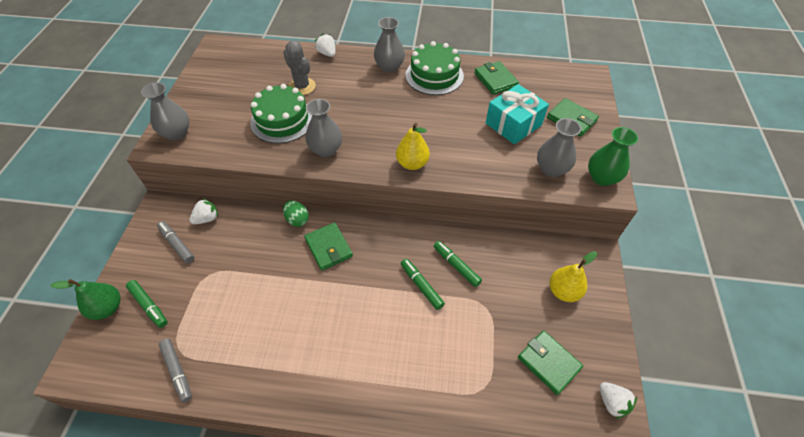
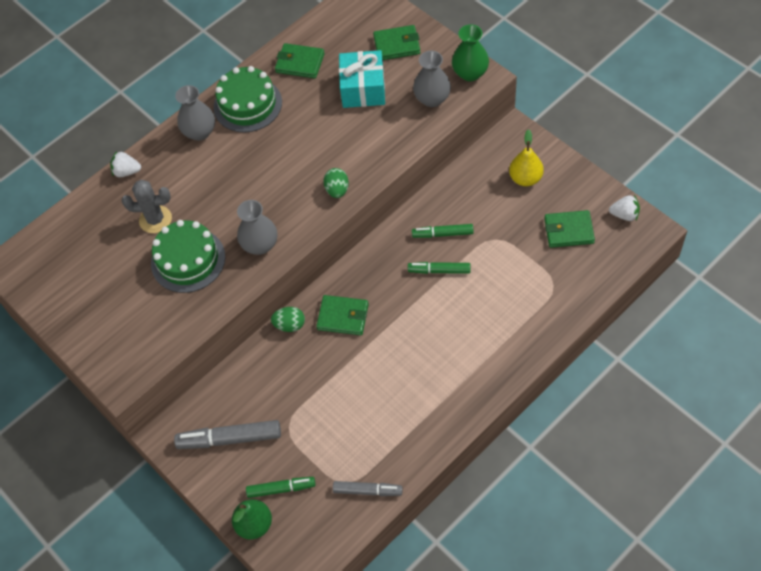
camera: 45 degrees left, 5 degrees up
grey vase [141,82,190,140] -> none
grey marker [157,221,194,264] -> grey marker [174,420,281,449], size x1.57
white strawberry [190,198,218,224] -> none
yellow pear [396,123,430,170] -> green egg [323,168,349,198]

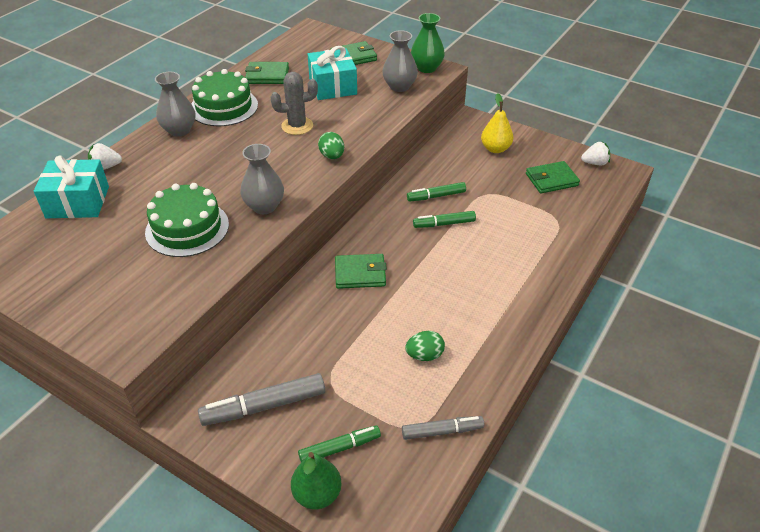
camera: 20 degrees left, 15 degrees down
grey cactus [122,180,172,233] -> grey cactus moved to [270,72,318,135]
green egg [271,307,305,332] -> green egg moved to [405,331,445,361]
none -> turquoise gift [34,156,109,218]

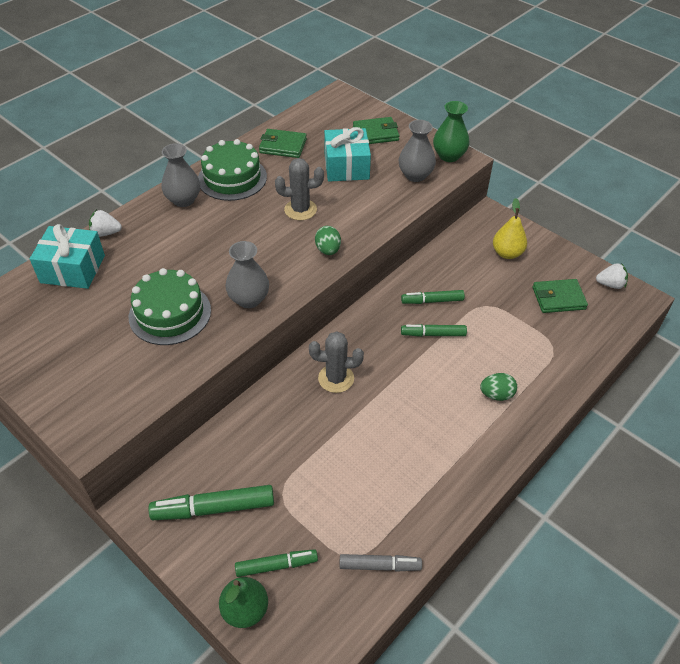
camera: 10 degrees right, 5 degrees up
grey marker [198,373,325,426] -> green marker [149,485,274,520]
green wallet [335,254,387,289] -> grey cactus [309,331,364,393]
green egg [405,331,445,361] -> green egg moved to [480,373,517,401]

